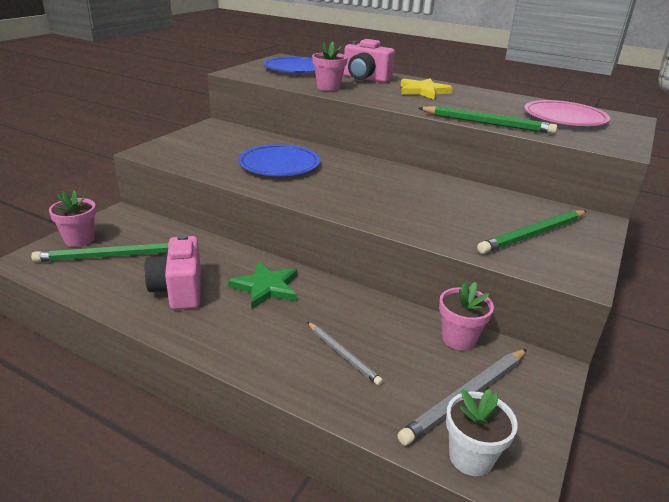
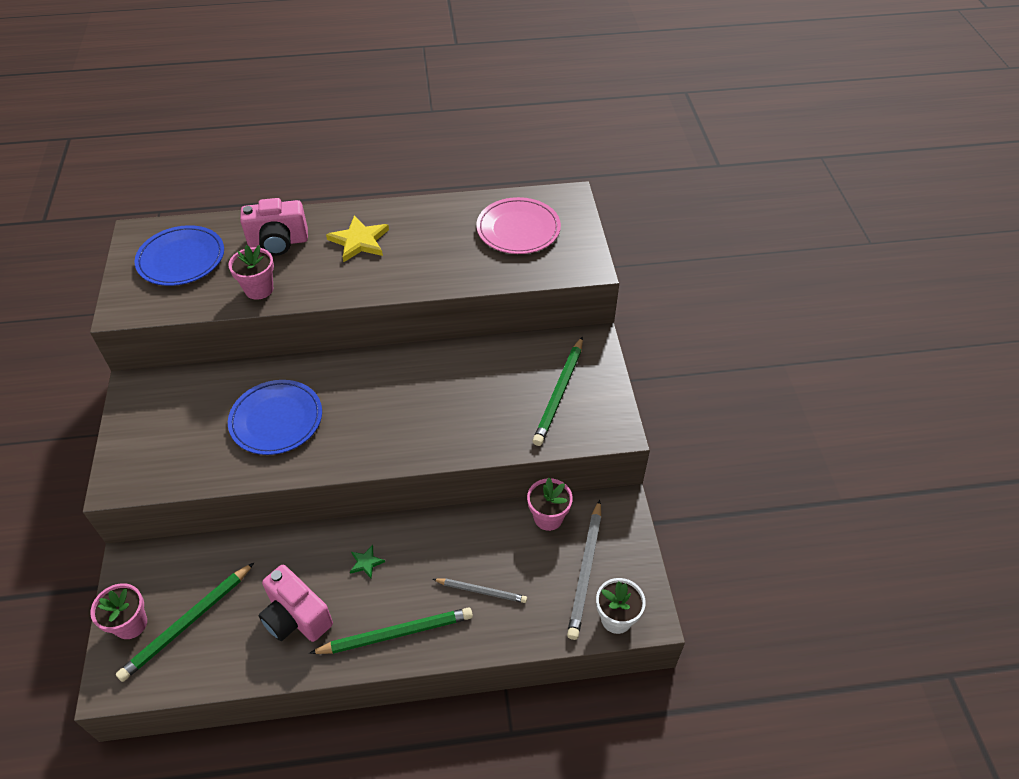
camera: 35 degrees left, 20 degrees up
green star [228,261,298,309] -> green star [350,545,385,578], size x0.51
green pencil [418,106,557,134] -> green pencil moved to [309,607,473,654]

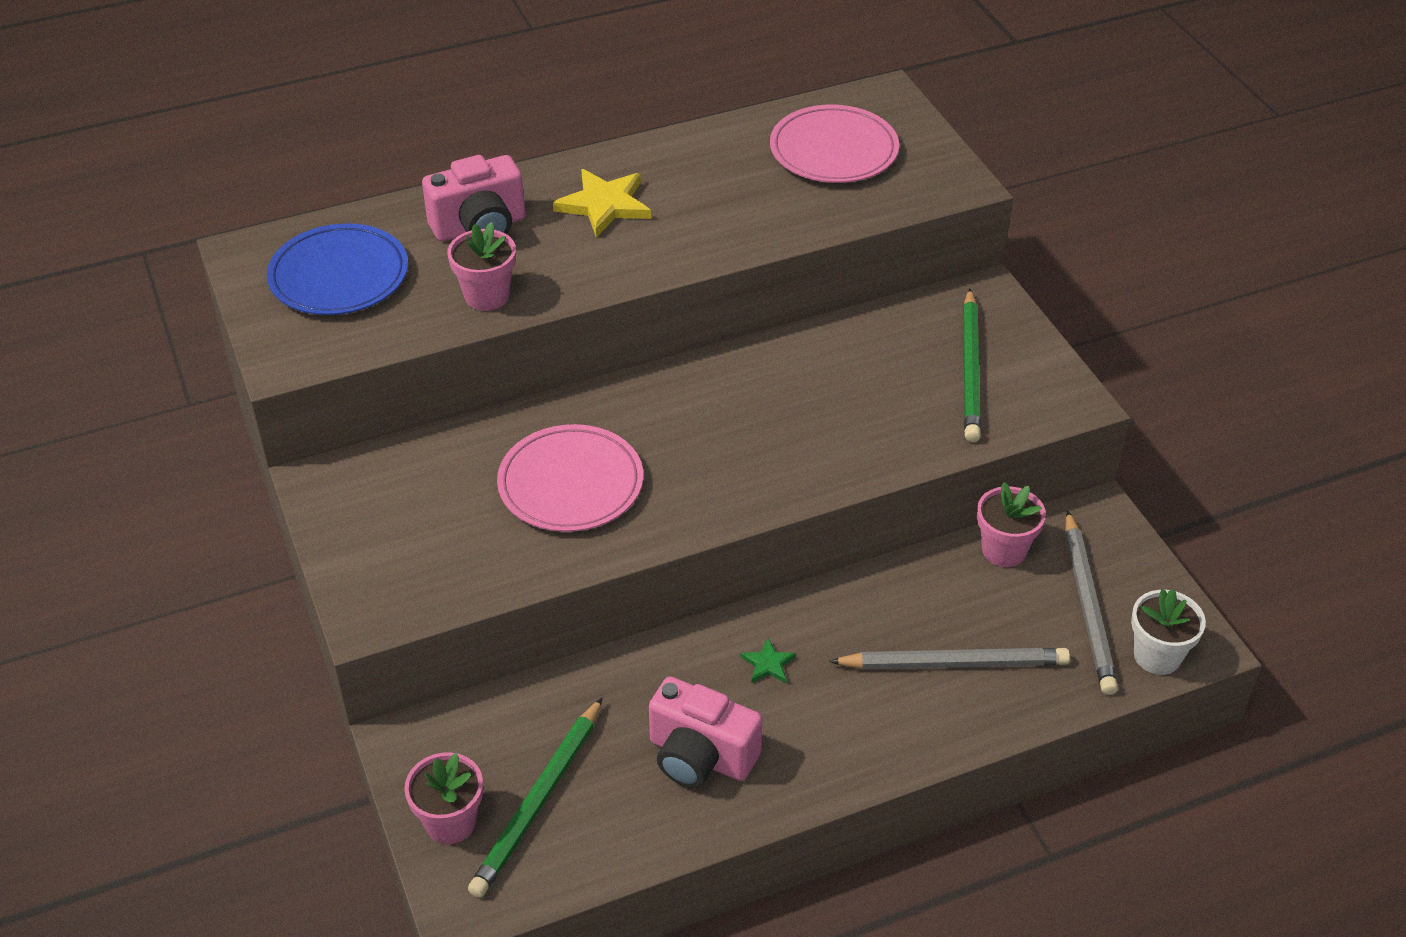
camera: 15 degrees left, 5 degrees down
blue plate [228,380,322,455] -> pink plate [497,424,643,532]
green pencil [309,607,473,654] -> none
grey pencil [433,579,527,603] -> grey pencil [829,648,1070,670], size x1.63

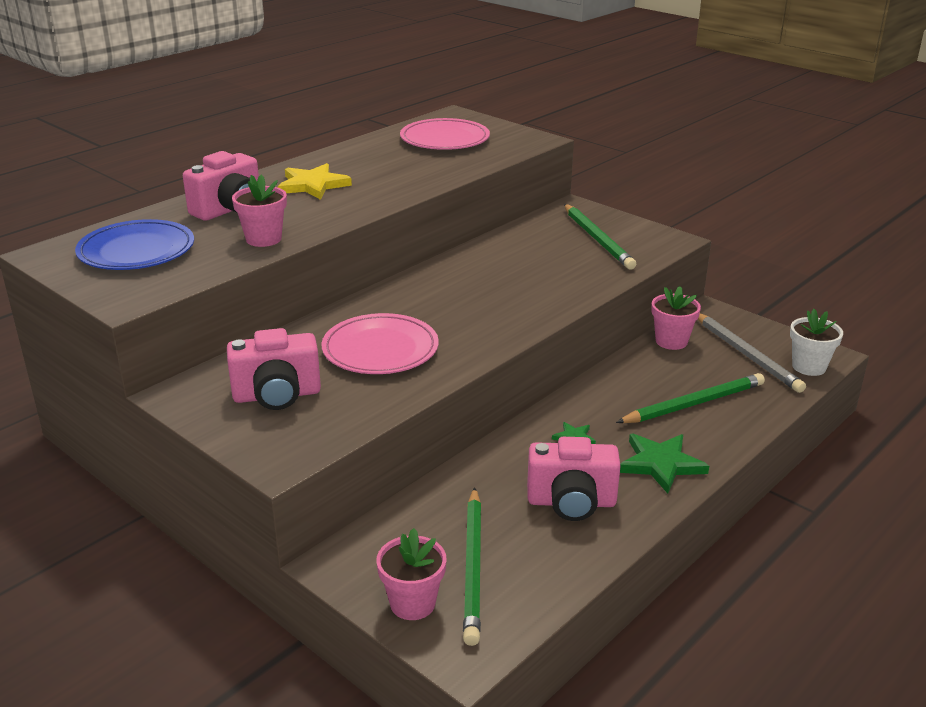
camera: 25 degrees left, 15 degrees down
grey pencil [829,648,1070,670] -> green pencil [616,373,765,423]
none -> pink camera [227,328,321,410]
none -> green star [620,434,709,494]

